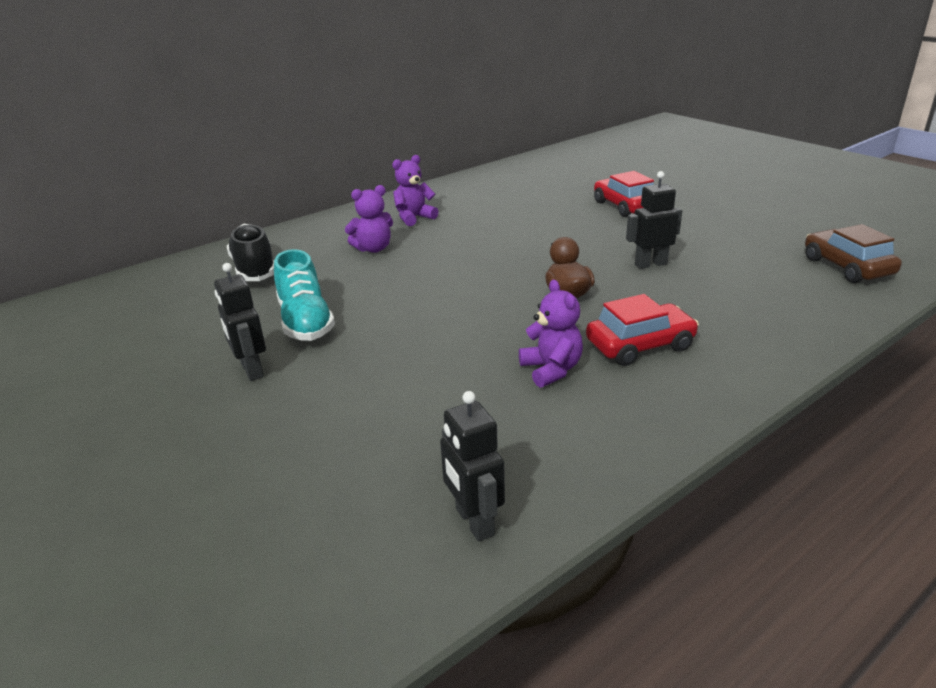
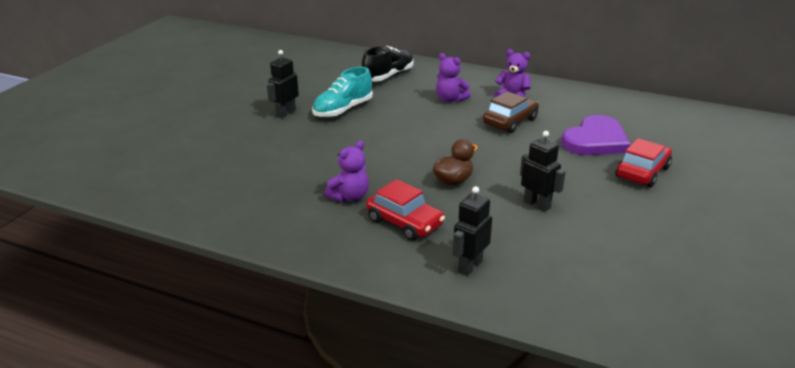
camera: 60 degrees right, 0 degrees up
black robot [440,391,505,542] -> black robot moved to [453,186,492,276]
brown car [805,224,902,283] -> brown car moved to [483,91,539,133]
none -> purple heart [561,115,631,155]

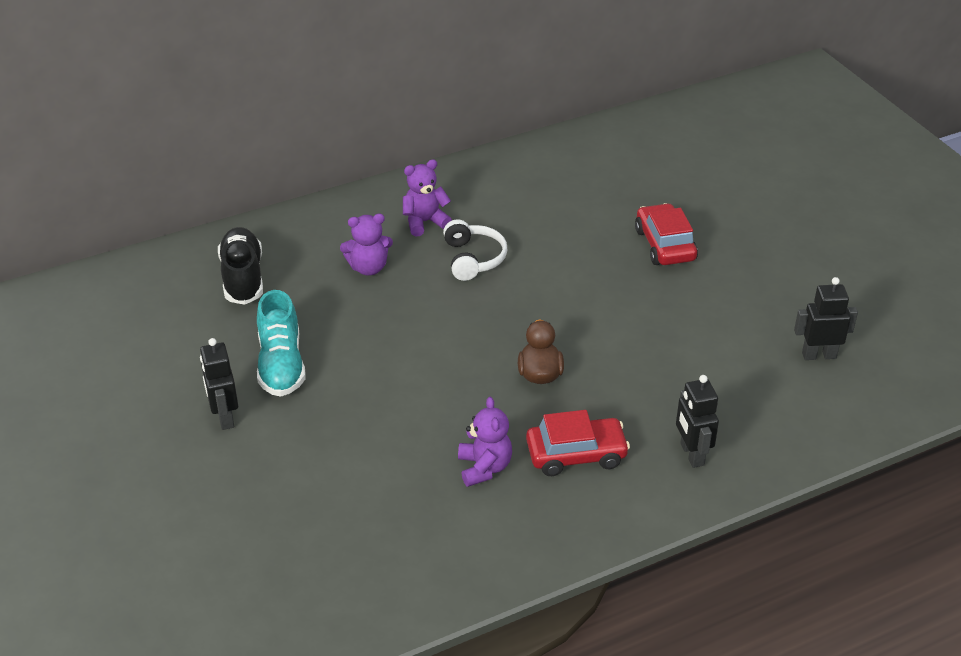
camera: 50 degrees left, 10 degrees up
brown car [483,91,539,133] -> white headphones [443,220,507,281]
black robot [520,131,566,212] -> black robot moved to [794,277,858,360]
purple heart [561,115,631,155] -> none

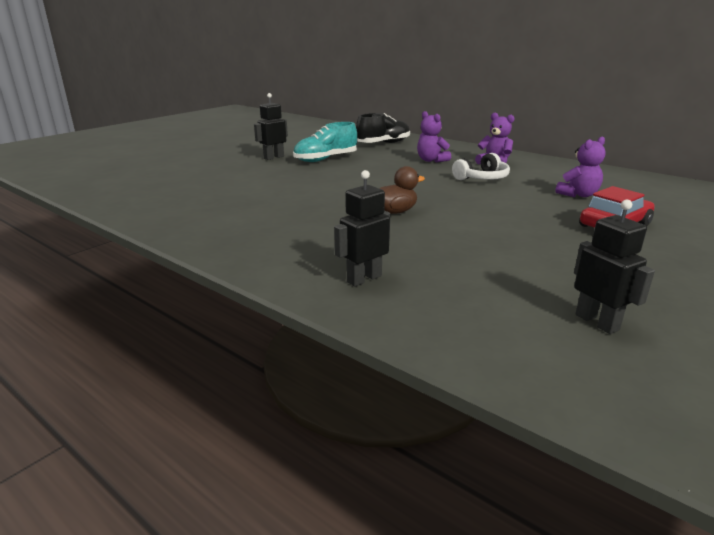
camera: 65 degrees right, 15 degrees down
purple teddy bear [458,397,512,487] -> purple teddy bear moved to [555,137,606,197]
red car [526,410,630,476] -> none

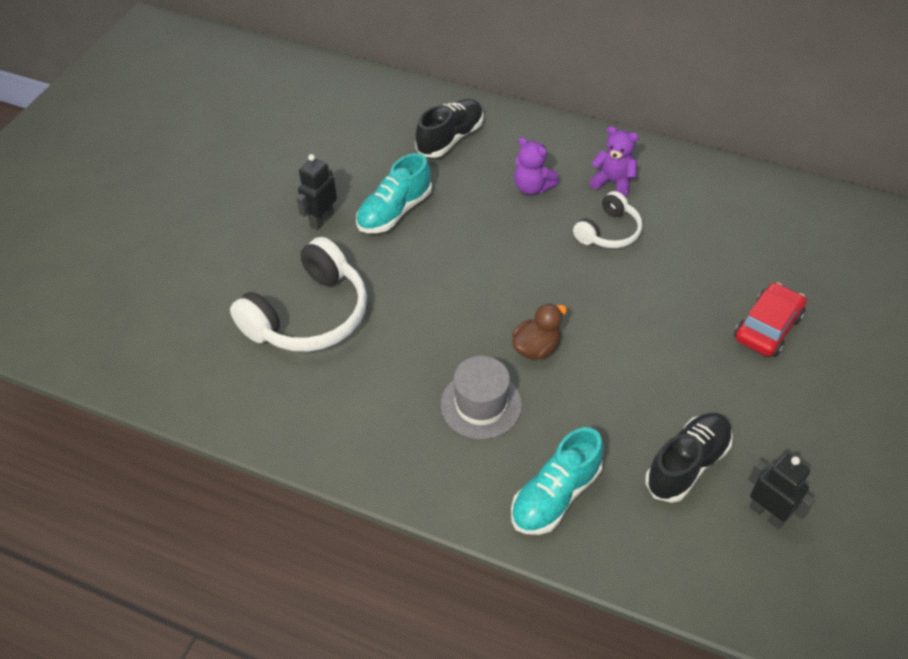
camera: 15 degrees left, 25 degrees up
black robot [334,170,390,287] -> turquoise shoe [511,427,604,535]
purple teddy bear [555,137,606,197] -> none
none -> white headphones [230,237,367,352]
none -> grey hat [441,356,522,439]
none -> black shoe [645,413,733,503]

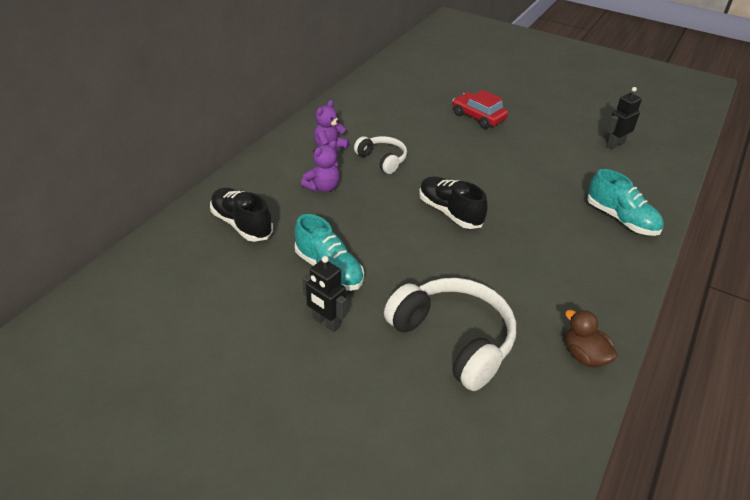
camera: 85 degrees left, 10 degrees down
grey hat [441,356,522,439] -> none
brown duck [512,303,567,360] -> brown duck moved to [565,310,618,367]
black shoe [645,413,733,503] -> black shoe moved to [419,176,488,229]

